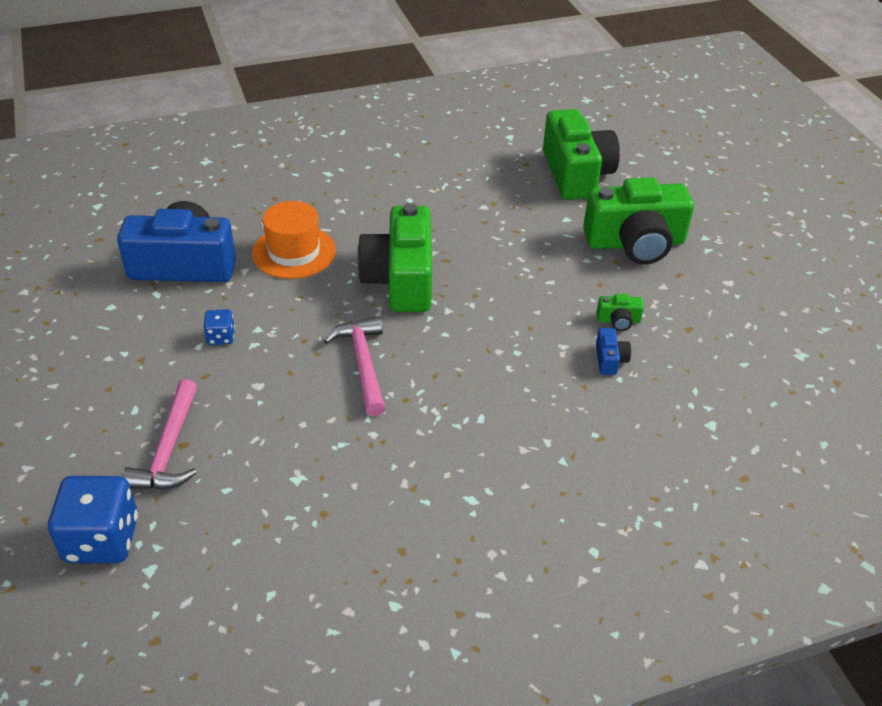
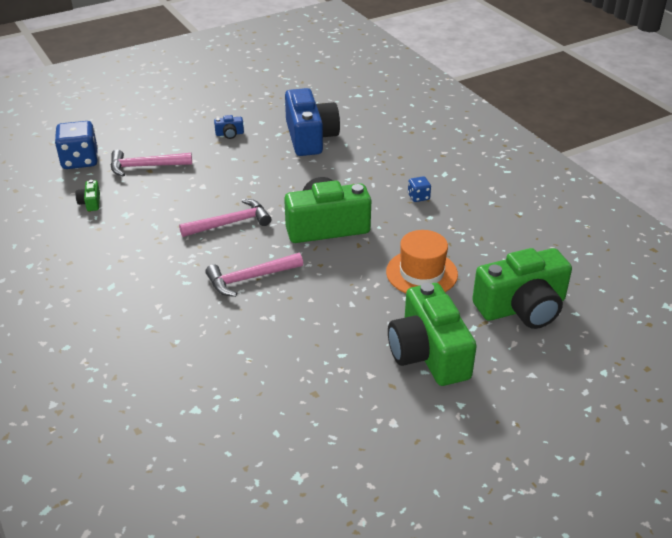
camera: 80 degrees right, 5 degrees down
blue dice [203,309,235,345] -> blue dice moved to [408,176,431,202]
orange hat [252,201,336,279] -> orange hat moved to [386,230,458,293]
blue camera [596,328,631,375] -> blue camera moved to [214,115,244,139]
green camera [597,294,644,331] -> green camera moved to [76,180,100,211]
none -> pink hammer [205,253,303,297]

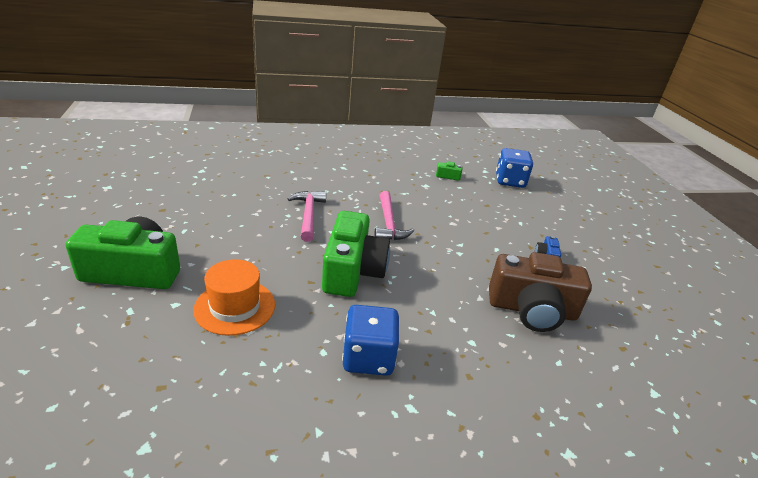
camera: 105 degrees right, 5 degrees down
pink hammer [111,150,192,177] -> none
blue camera [285,88,340,156] -> brown camera [489,252,592,332]
blue dice [408,176,431,202] -> blue dice [342,305,400,376], size x2.03
green camera [472,248,572,329] -> none

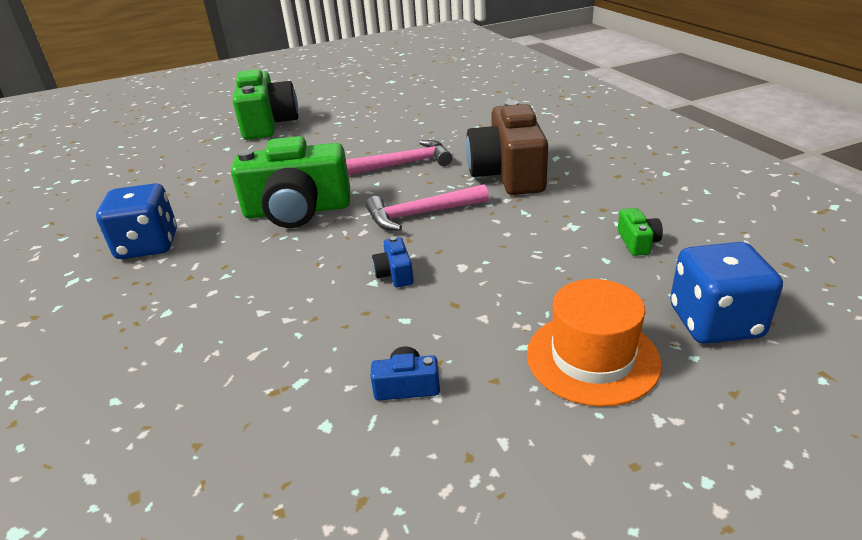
camera: 85 degrees right, 0 degrees up
orange hat [193,259,275,336] -> orange hat moved to [527,279,662,407]
brown camera [489,252,592,332] -> brown camera moved to [466,100,548,195]
none -> blue camera [372,236,414,287]

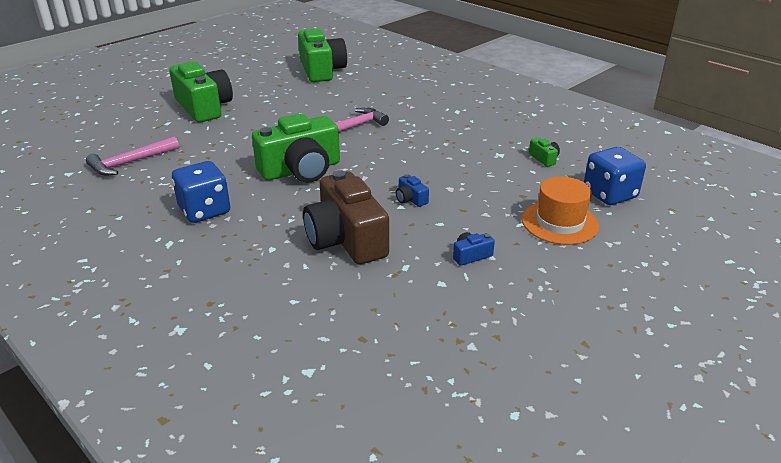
camera: 25 degrees left, 0 degrees up
pink hammer [366,184,489,231] -> pink hammer moved to [86,136,179,176]
brown camera [466,100,548,195] -> brown camera moved to [303,170,389,264]
none -> green camera [298,29,347,82]

